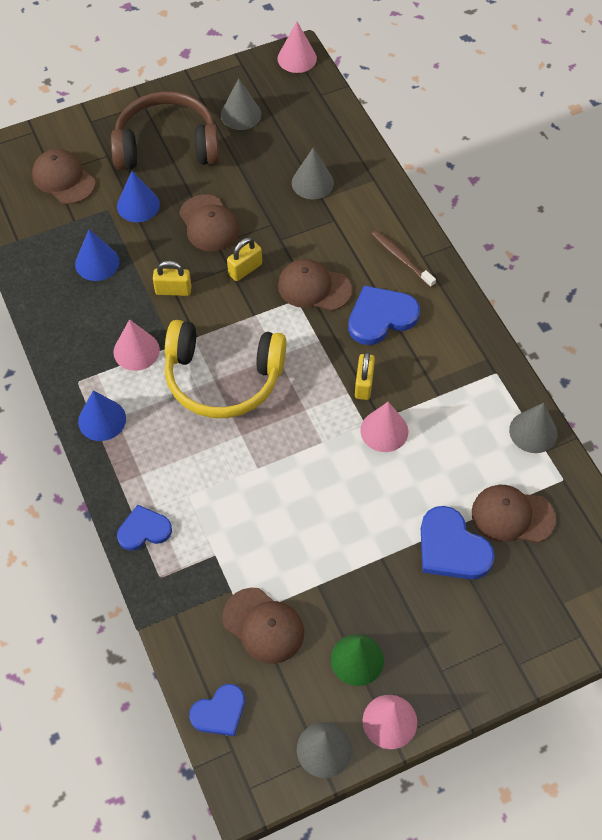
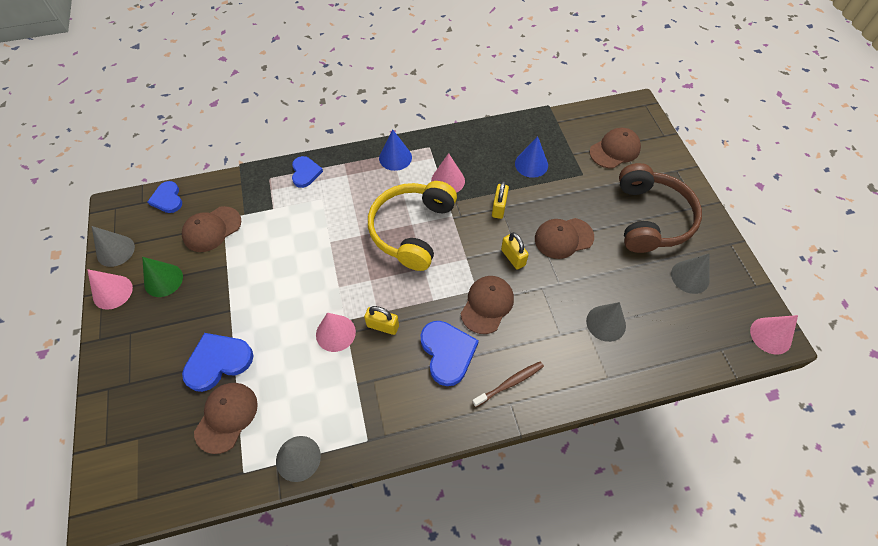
camera: 100 degrees right, 0 degrees up
blue cone [117,171,160,222] -> none

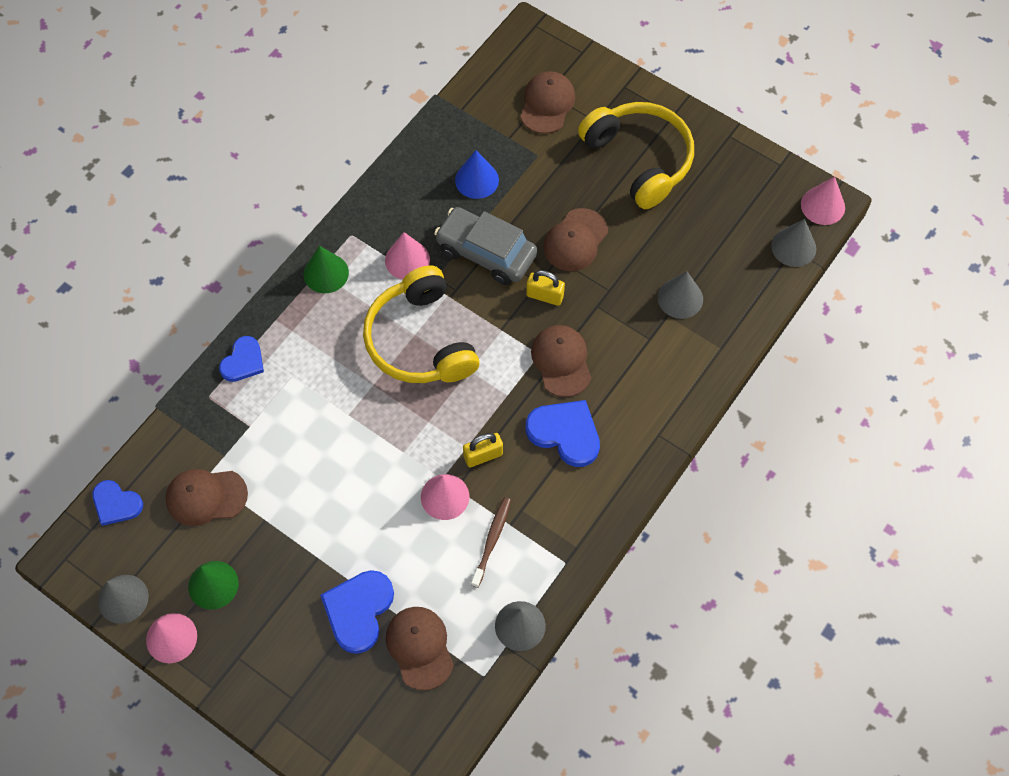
camera: 40 degrees left, 5 degrees up
brown cap [182,206,241,252] -> brown cap turned 75 degrees clockwise [166,469,248,526]
blue heart [292,156,323,188] -> blue heart turned 75 degrees clockwise [219,336,264,382]
blue cone [379,129,412,171] -> green cone [304,246,349,293]
brown toothbrush [472,361,544,407] -> brown toothbrush moved to [471,497,511,588]
yellow padlock [492,181,509,219] -> grey car [434,207,537,285]
brown headphones [619,163,702,253] -> yellow headphones [578,102,694,209]
grey cone [671,253,710,294] -> grey cone moved to [771,219,816,267]

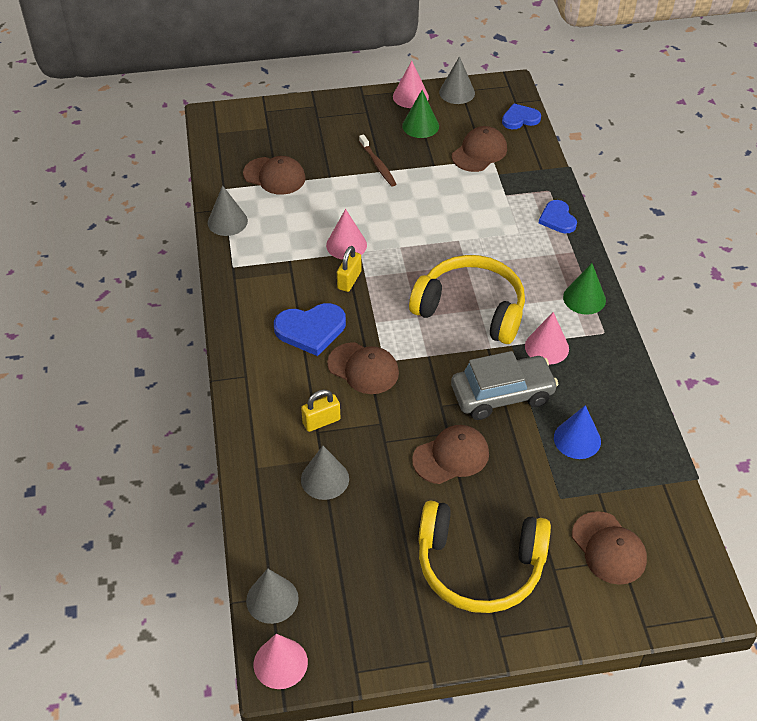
camera: 135 degrees right, 15 degrees down
blue heart [320,570,394,654] -> none
brown toothbrush [471,497,511,588] -> brown toothbrush moved to [359,134,396,187]
yellow padlock [526,270,565,306] -> yellow padlock moved to [301,390,340,432]
brown cap [543,208,608,271] -> brown cap turned 75 degrees clockwise [412,425,489,484]

